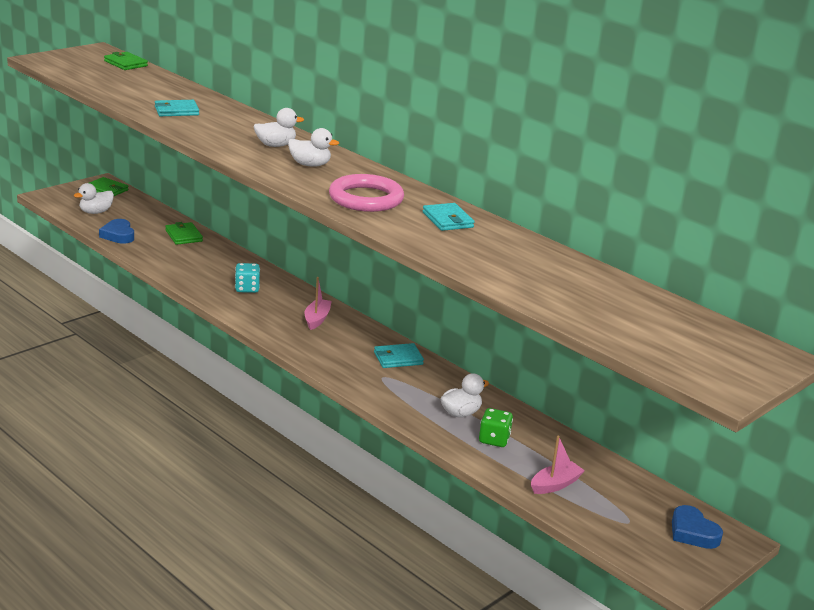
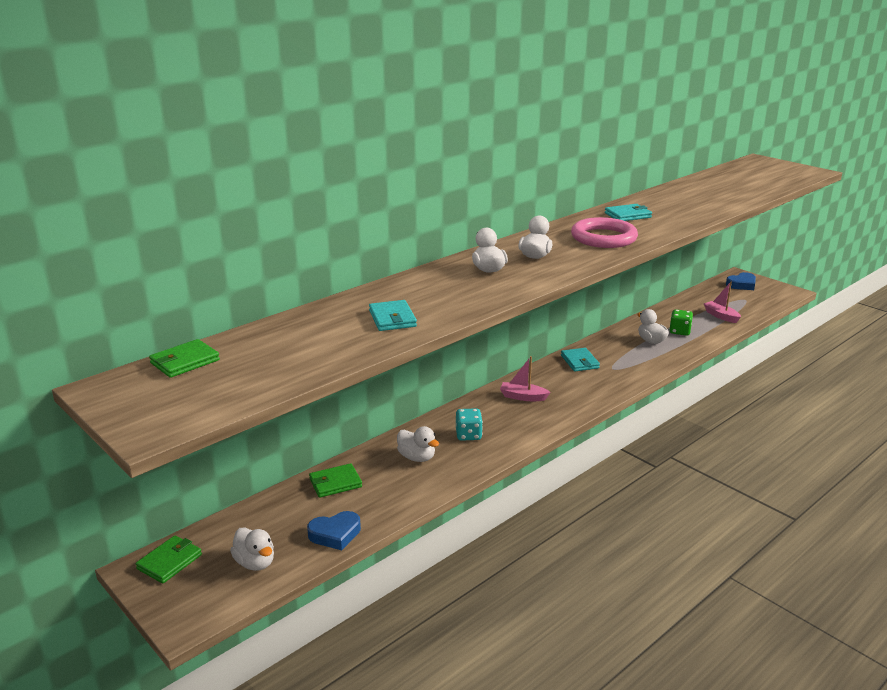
camera: 85 degrees left, 0 degrees up
none -> white duck [397,426,439,462]

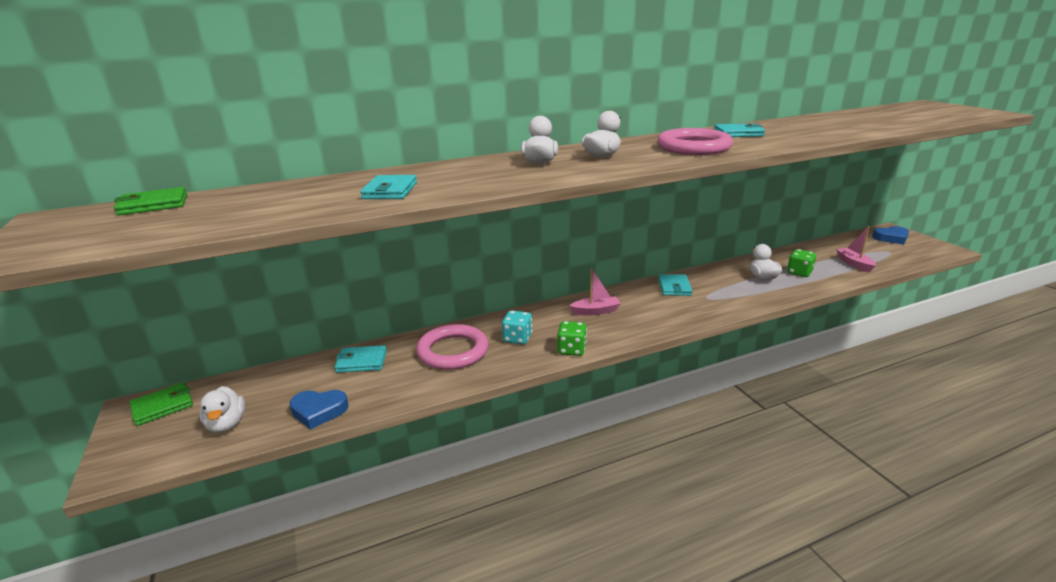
camera: 20 degrees right, 0 degrees up
green wallet [309,463,362,498] -> turquoise wallet [335,345,387,373]
white duck [397,426,439,462] -> pink ring [416,324,489,370]
pink boat [500,356,551,401] -> pink boat turned 135 degrees clockwise [569,268,621,315]
none -> green dice [557,321,587,356]

